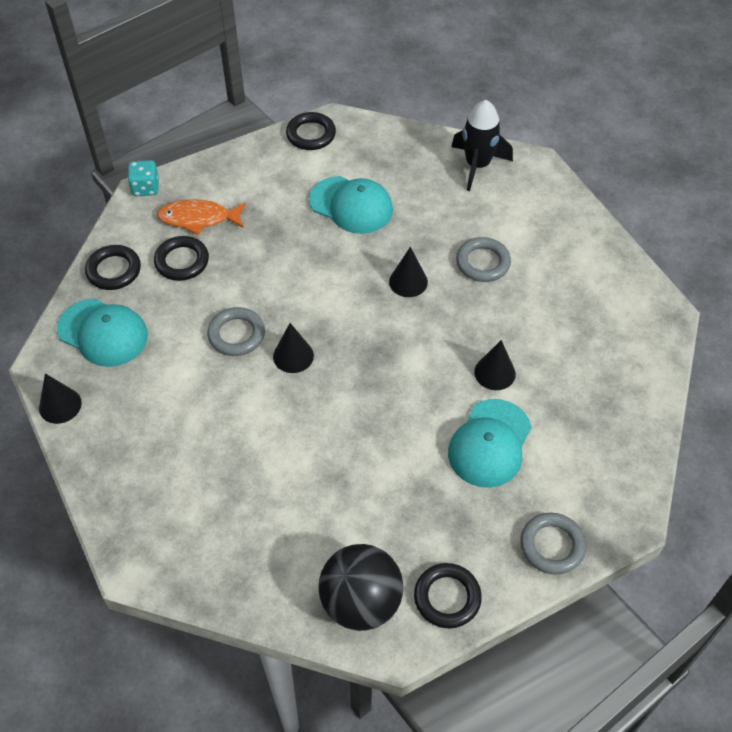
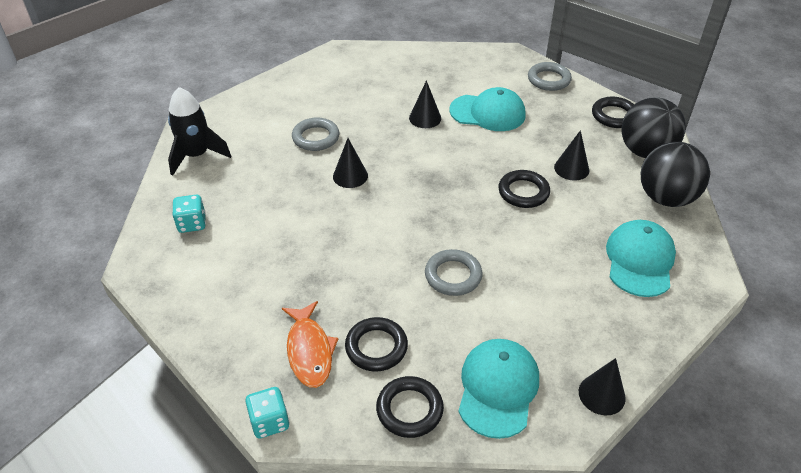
camera: 105 degrees left, 10 degrees down
black cone [273,323,314,373] -> black cone moved to [554,130,589,180]
black ring [286,112,336,150] -> black ring moved to [498,170,550,208]
turquoise cap [309,176,393,234] -> turquoise cap moved to [606,220,676,297]
none -> turquoise dice [172,195,206,233]
none -> black ball [640,142,710,207]

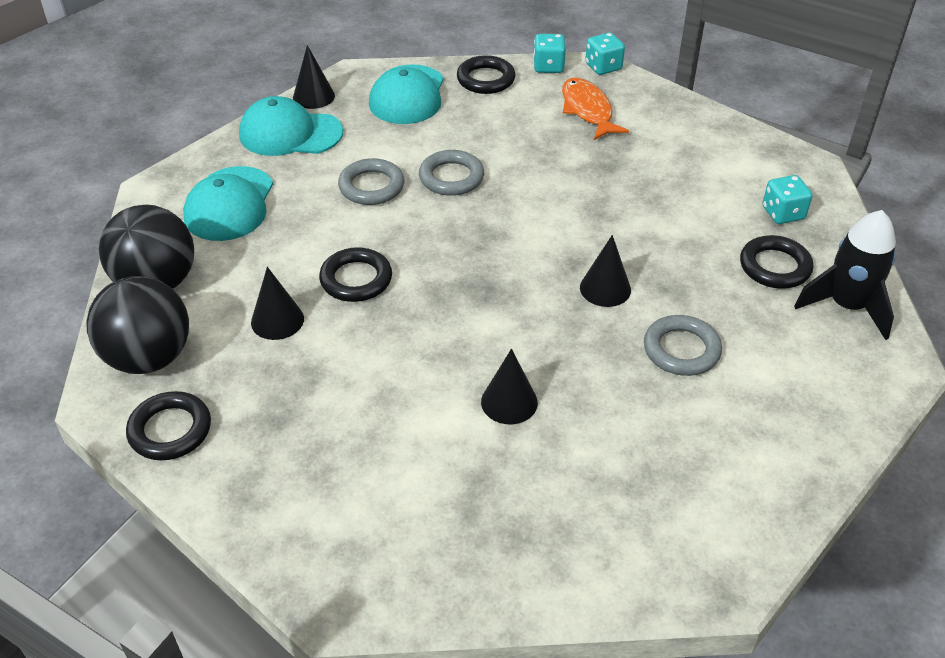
camera: 175 degrees right, 0 degrees up
black ring [345,317,408,372] -> black ring moved to [740,235,813,289]
turquoise cap [450,87,526,131] -> turquoise cap moved to [239,96,343,156]
grey ring [528,62,572,91] -> grey ring moved to [338,158,404,205]
none -> turquoise dice [533,34,566,73]

